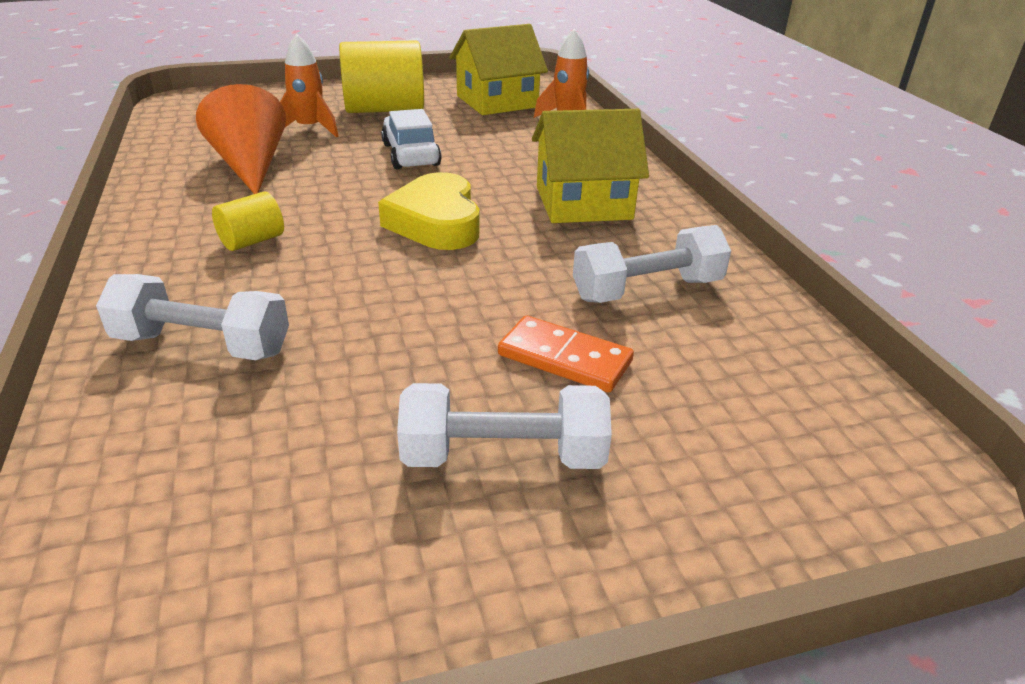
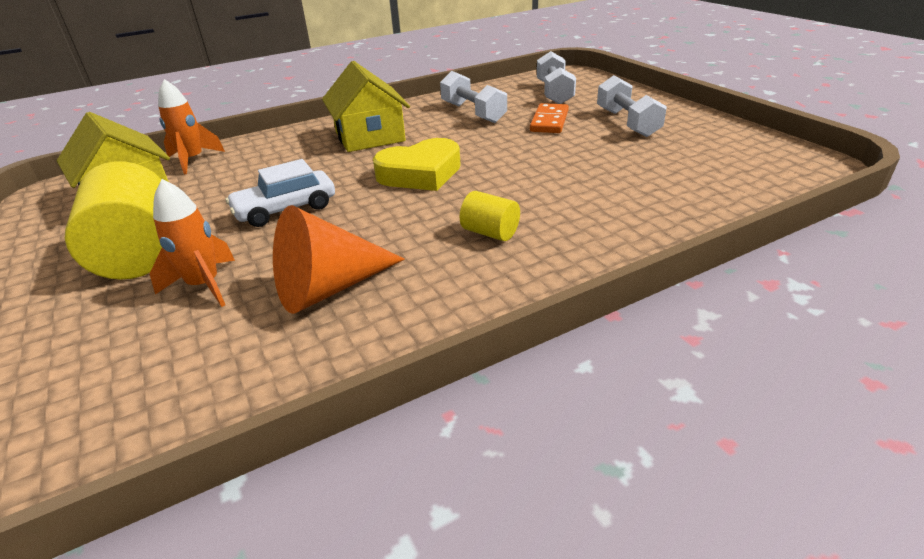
camera: 100 degrees left, 0 degrees up
white dumbbell [96,274,289,360] -> white dumbbell moved to [537,51,576,104]

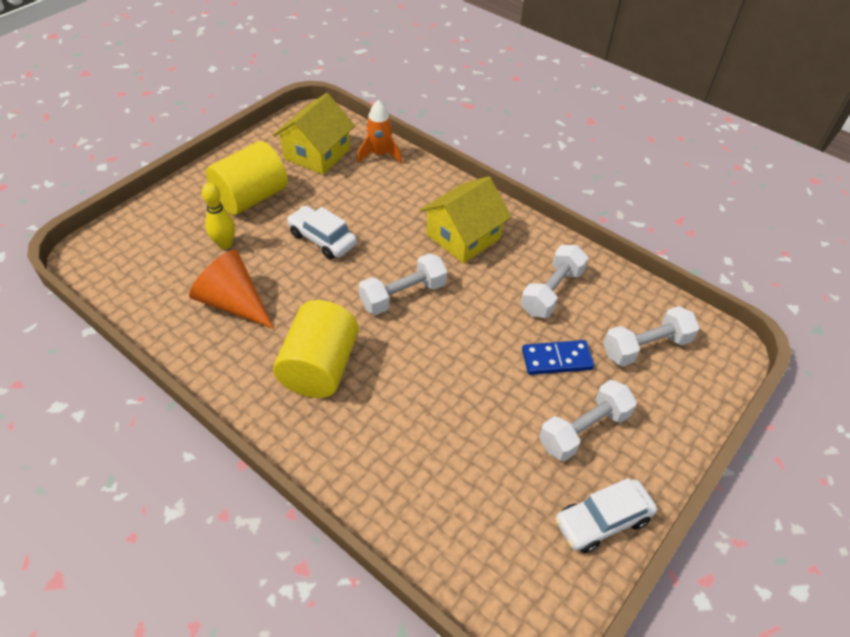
camera: 65 degrees right, 15 degrees up
orange rocket [150,179,235,307] -> yellow bowling pin [202,183,235,249]
yellow heart [373,138,461,191] -> white dumbbell [359,253,447,315]
yellow cylinder [460,191,520,241] -> yellow cylinder [273,300,359,398], size x2.04
orange domino [530,103,569,133] -> blue domino [522,340,594,375]
none -> white car [555,478,657,553]

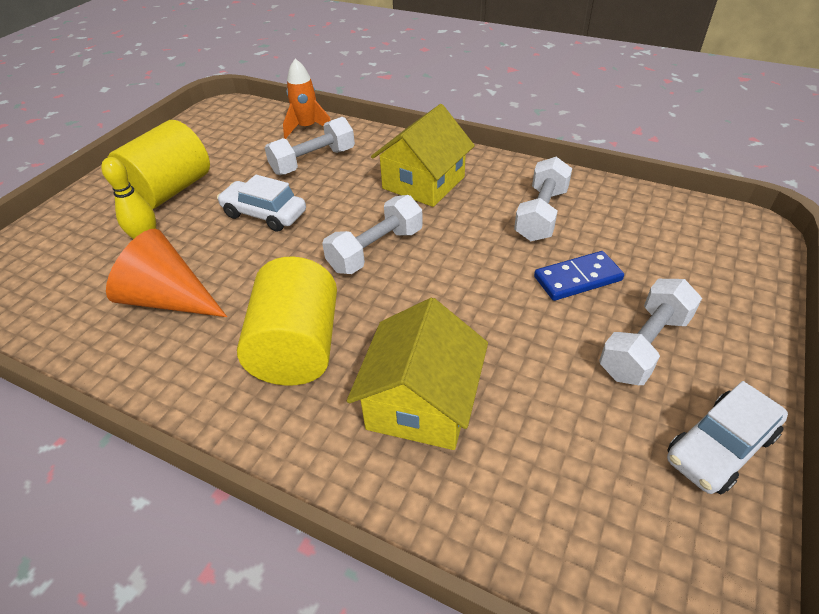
camera: 10 degrees left, 5 degrees down
yellow house [273,93,355,175] -> yellow house moved to [347,298,488,450]
white dumbbell [603,306,699,366] -> white dumbbell moved to [265,117,355,175]

